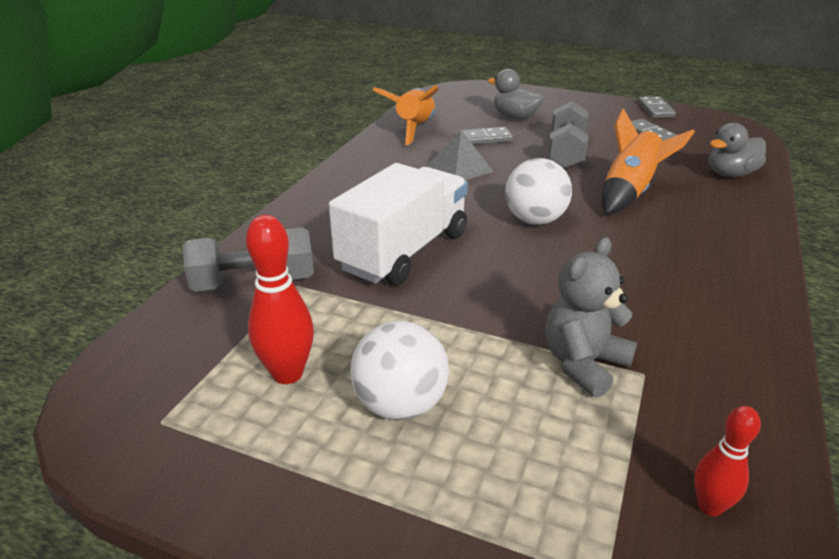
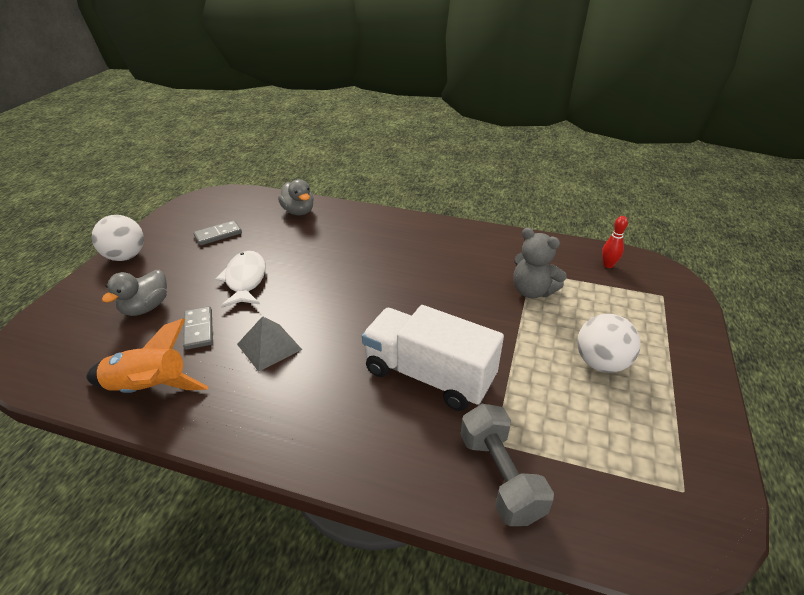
camera: 95 degrees left, 5 degrees up
red bowling pin [246,215,314,384] -> none
white ball [505,158,572,225] -> white ball moved to [92,215,144,261]
grey dumbbell [548,101,588,168] -> white fish [215,251,266,308]
orange rocket [602,108,695,214] -> none
grey domino [638,96,676,118] -> none

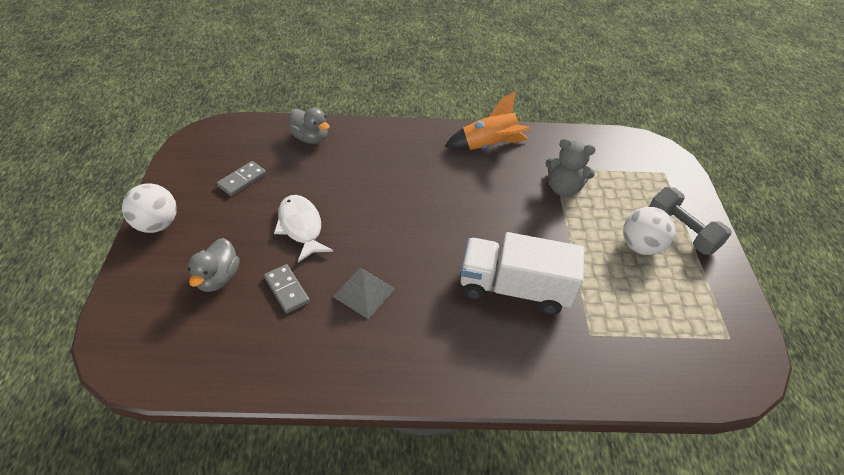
camera: 20 degrees left, 10 degrees up
orange rocket [86,318,209,393] -> orange rocket moved to [445,92,531,150]
grey dumbbell [461,404,554,526] -> grey dumbbell moved to [649,187,732,255]
red bowling pin [602,216,628,268] -> none

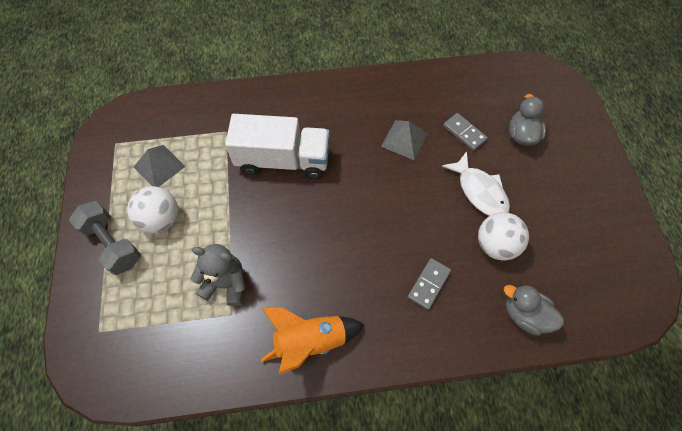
camera: 175 degrees right, 15 degrees up
white ball [122,183,177,233] -> white ball moved to [478,212,529,261]
grey domino [217,161,266,196] -> grey domino moved to [408,258,451,310]
none -> grey pyramid [134,145,186,187]

